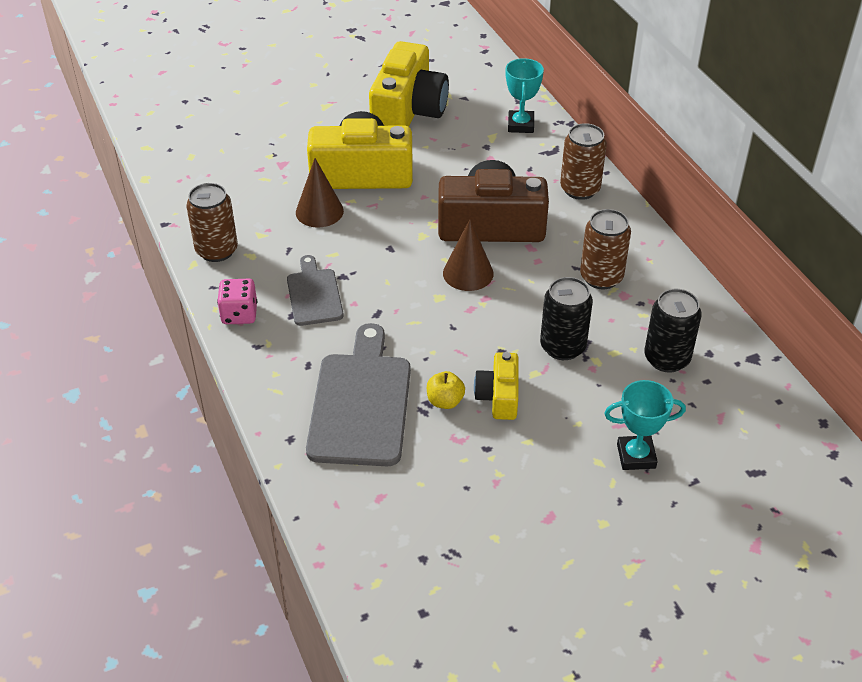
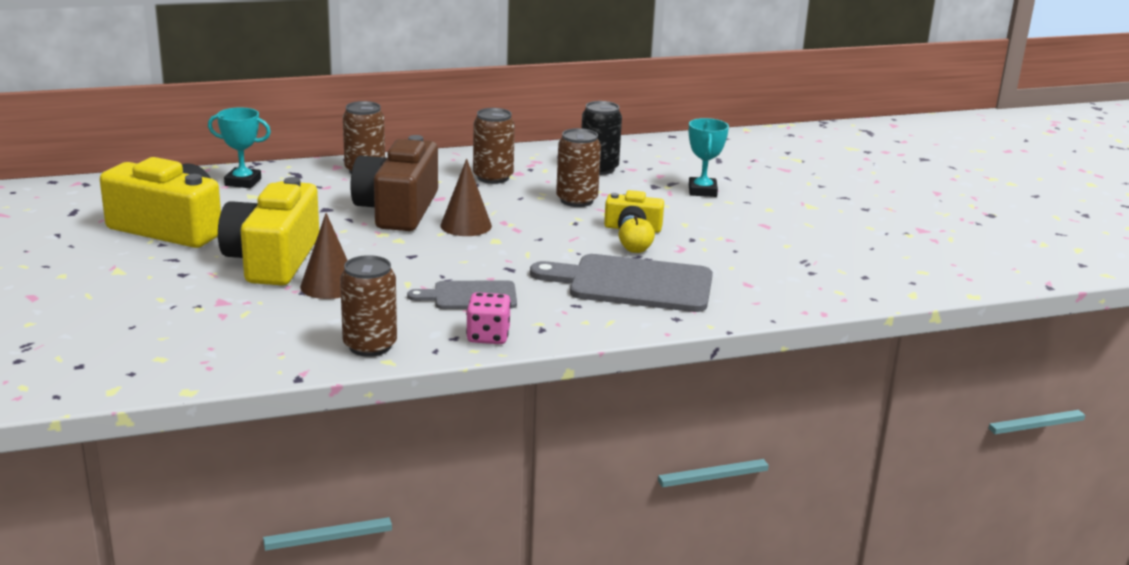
camera: 85 degrees left, 20 degrees down
black can [540,277,593,360] -> brown can [556,128,601,207]

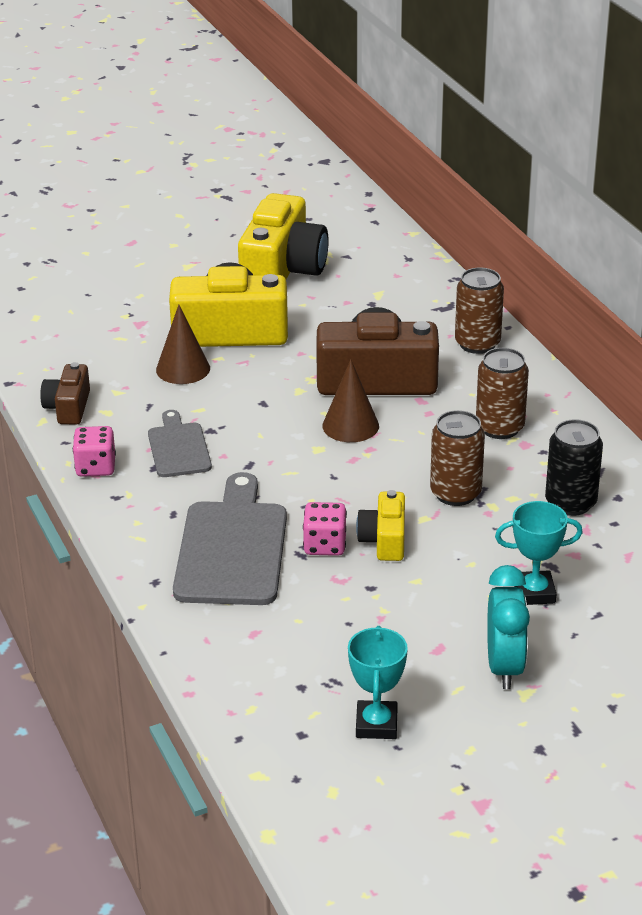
camera: 85 degrees right, 10 degrees up
turquoise trophy [208,107,271,188] -> turquoise trophy moved to [348,626,408,739]
brown can [340,255,397,357] -> brown camera [40,362,90,425]
yellow apple [618,216,655,253] -> pink dice [303,502,347,556]
none -> turquoise clock [487,565,530,689]

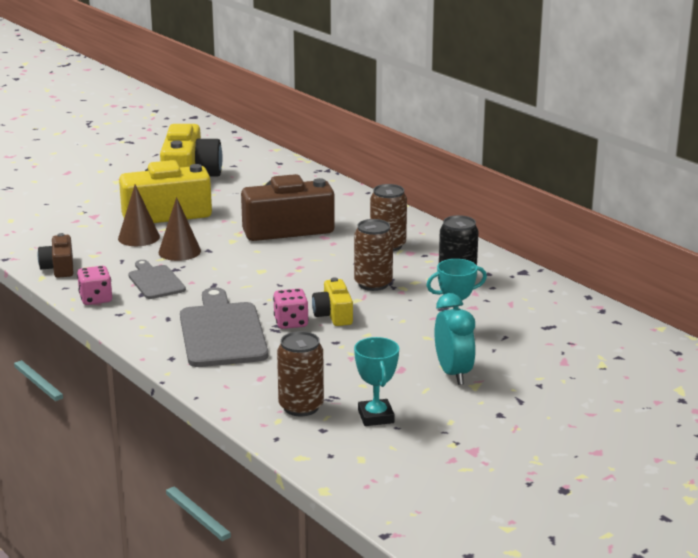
camera: 15 degrees left, 10 degrees down
brown cone [323,359,379,442] -> brown cone moved to [159,197,201,261]
brown can [455,268,504,354] -> brown can moved to [277,331,324,416]

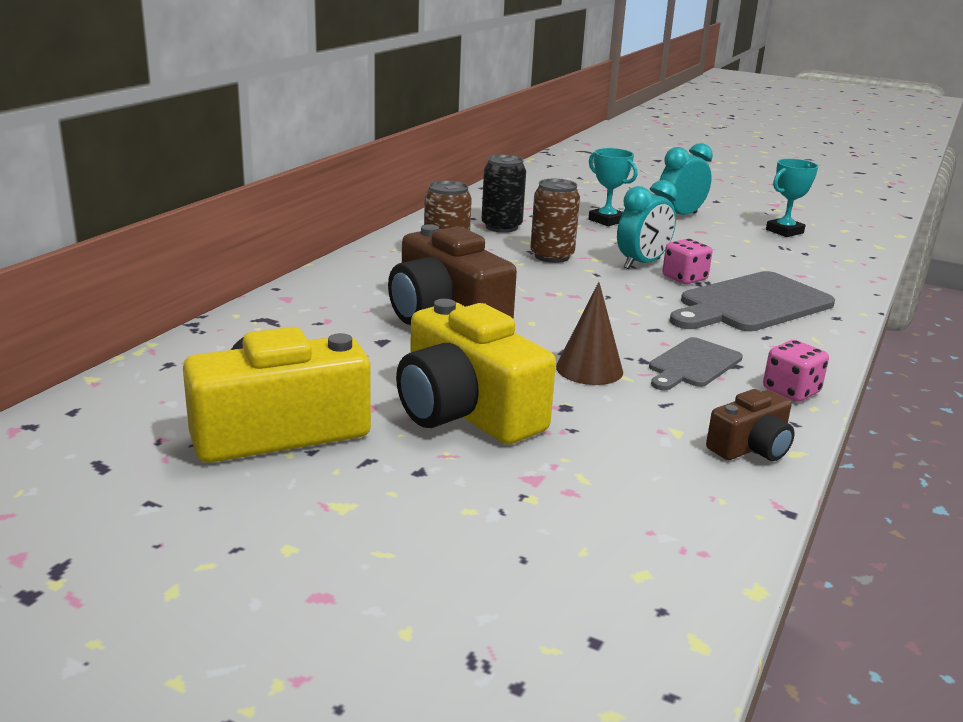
camera: 115 degrees left, 0 degrees up
brown cone [118,184,160,246] -> none
brown can [277,331,324,416] -> none
yellow camera [312,277,353,326] -> turquoise clock [617,180,677,269]

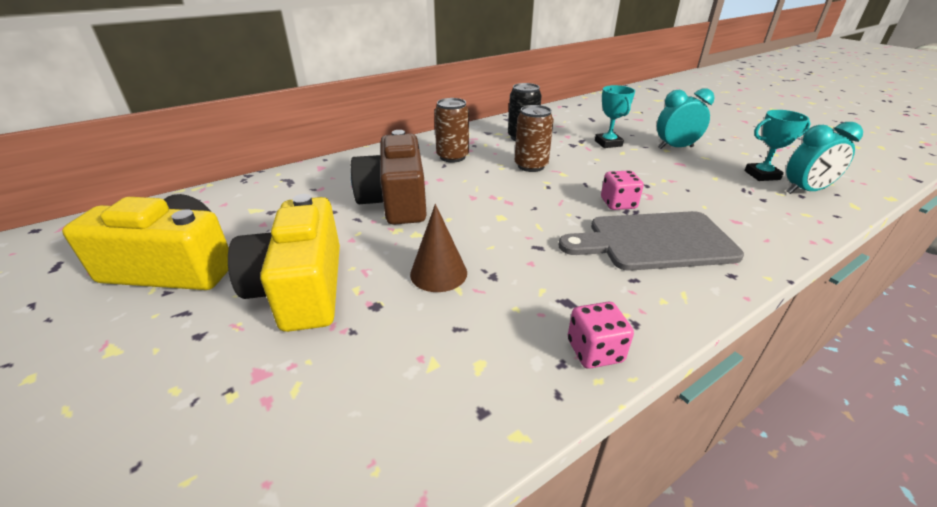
camera: 30 degrees right, 10 degrees up
turquoise clock [617,180,677,269] -> turquoise clock moved to [786,122,863,194]
grey cutting board [649,337,743,390] -> none
brown camera [706,389,795,461] -> none

